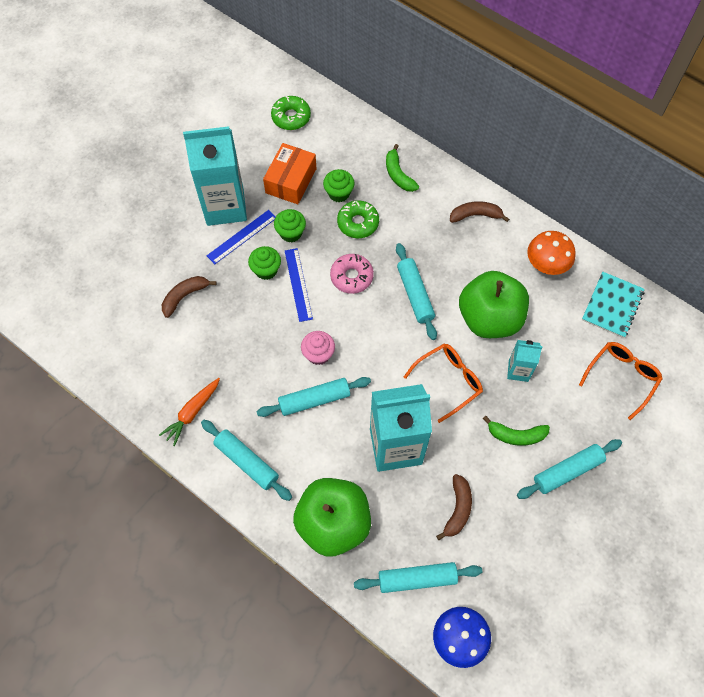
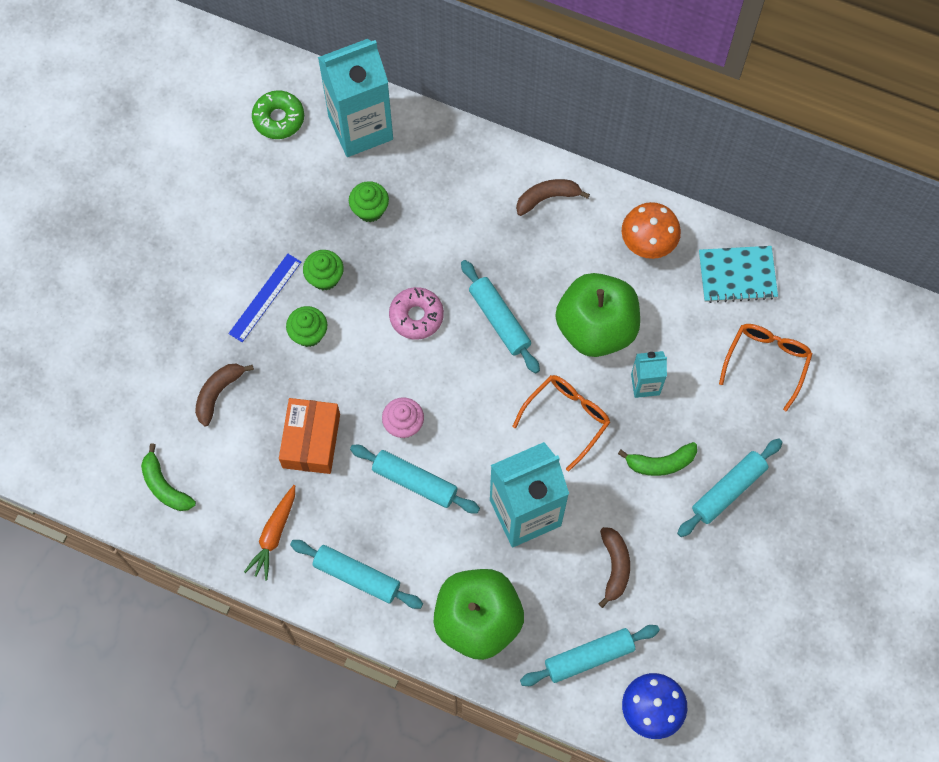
camera: 15 degrees left, 5 degrees up
turquoise carton [183,126,247,226] -> turquoise carton moved to [318,39,393,157]
turquoise rolling pin [256,377,371,417] -> turquoise rolling pin turned 60 degrees clockwise [350,445,480,513]
orange box [263,143,316,204] -> orange box moved to [279,398,340,474]
blue ruler [285,248,313,322] -> none
green donut [337,200,379,238] -> none
green banana [386,144,419,192] -> green banana moved to [141,443,196,511]
turquoise notebook [582,272,645,338] -> turquoise notebook turned 75 degrees clockwise [699,246,778,303]

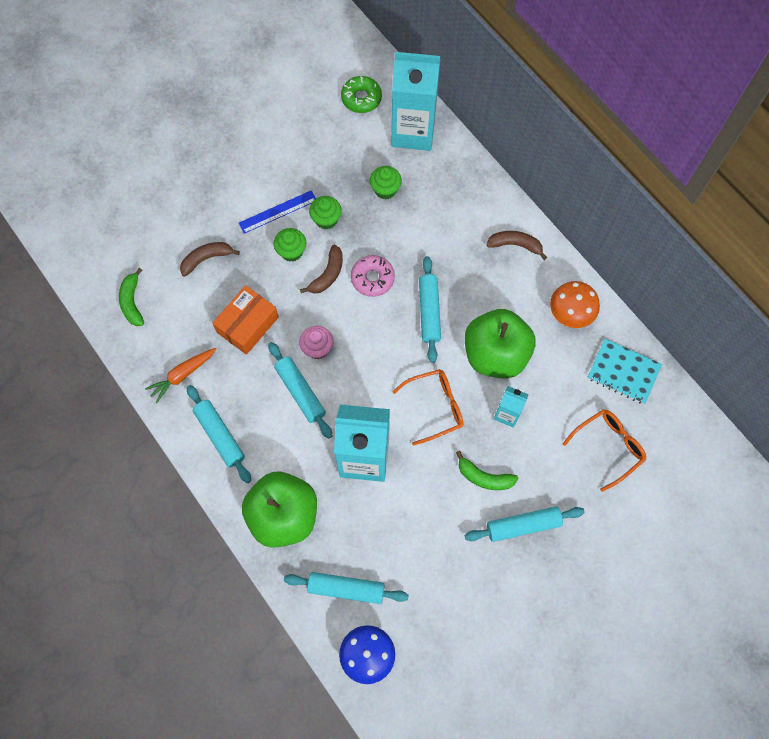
camera: 30 degrees right, 0 degrees up
brown banana [599,527,630,608] -> brown banana moved to [300,245,343,294]

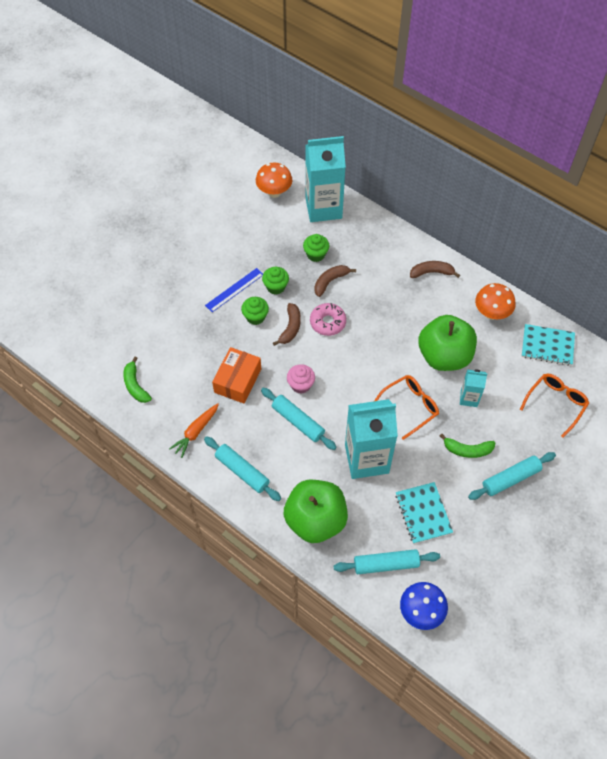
camera: 15 degrees left, 10 degrees down
brown banana [180,242,240,277] -> brown banana moved to [314,265,356,297]
green donut [341,76,382,113] -> orange mushroom [256,162,292,198]
turquoise rolling pin [419,256,441,363] -> none
none -> turquoise notebook [396,482,453,544]

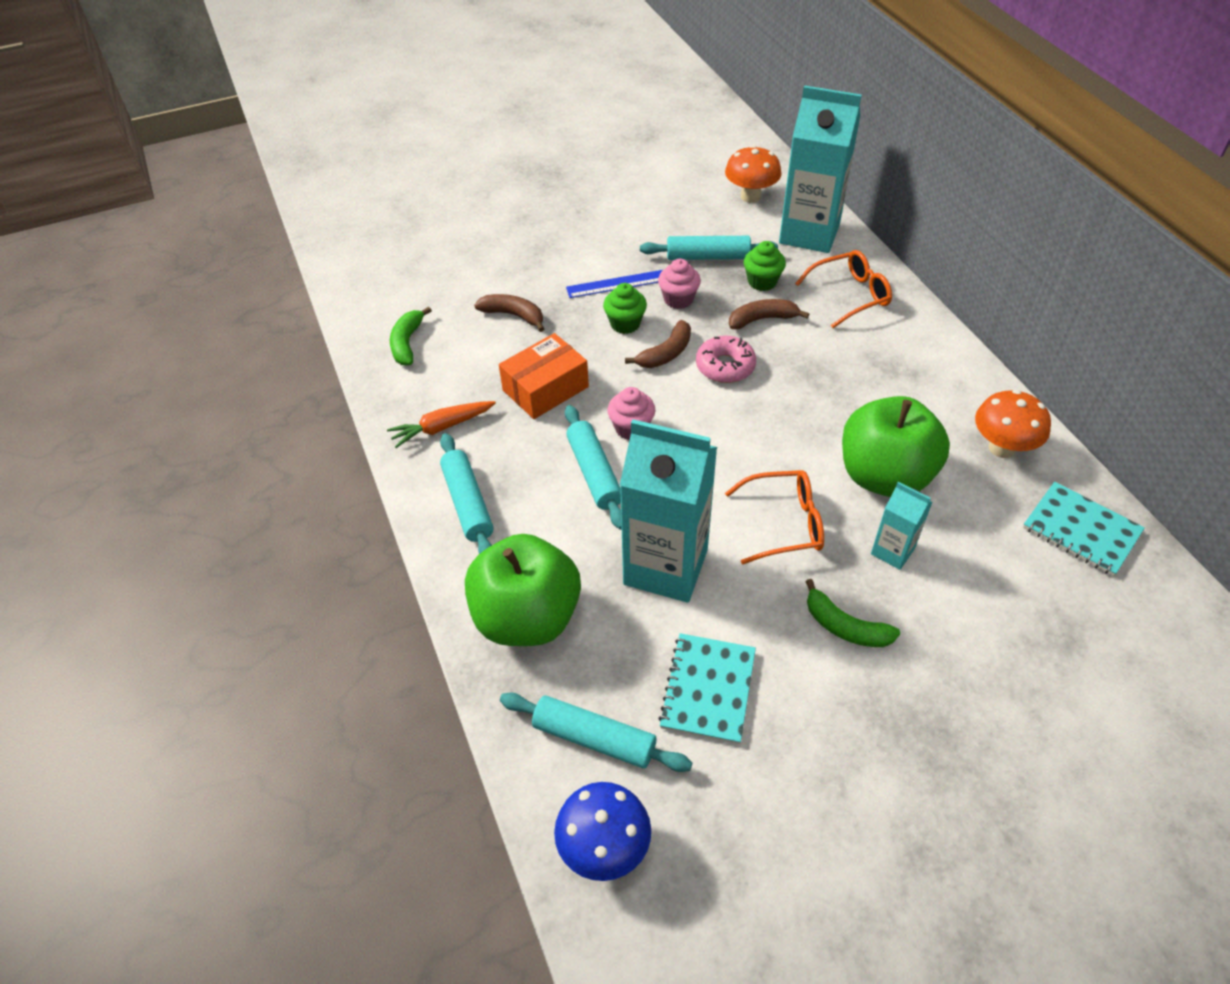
camera: 30 degrees right, 10 degrees down
green cupcake [262,267,289,295] -> pink cupcake [658,259,701,309]
brown banana [410,261,460,278] -> brown banana moved to [474,294,544,332]
turquoise rolling pin [468,452,556,500] -> turquoise rolling pin moved to [640,236,778,260]
orange glasses [520,374,589,438] -> orange glasses moved to [795,250,892,328]

